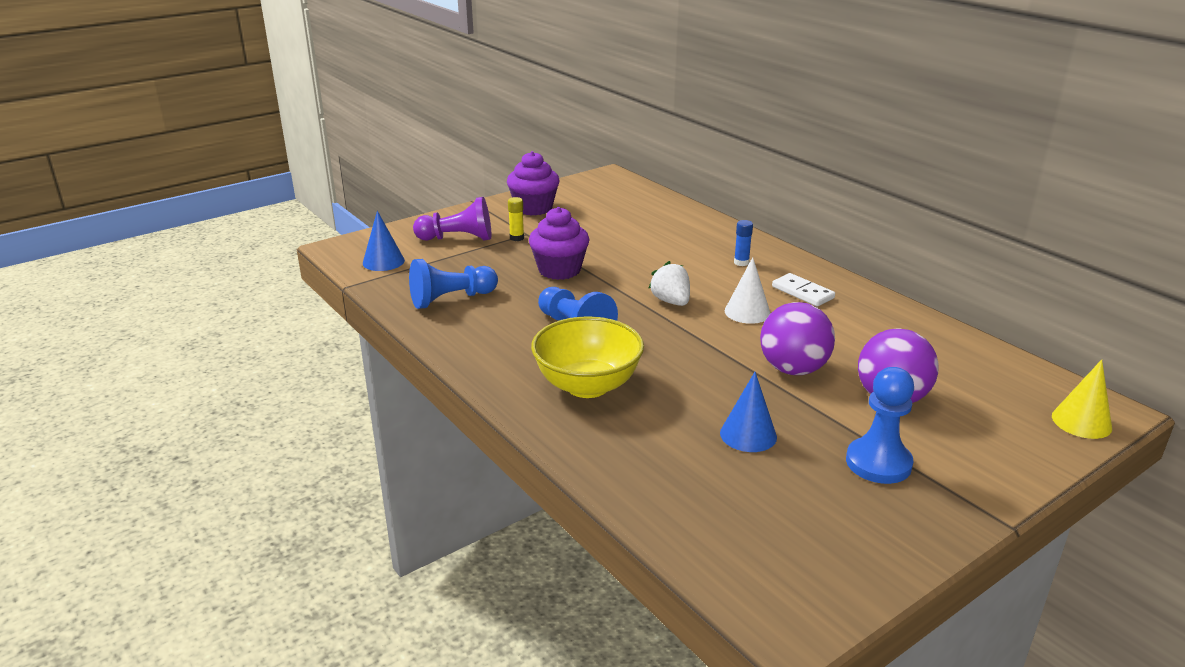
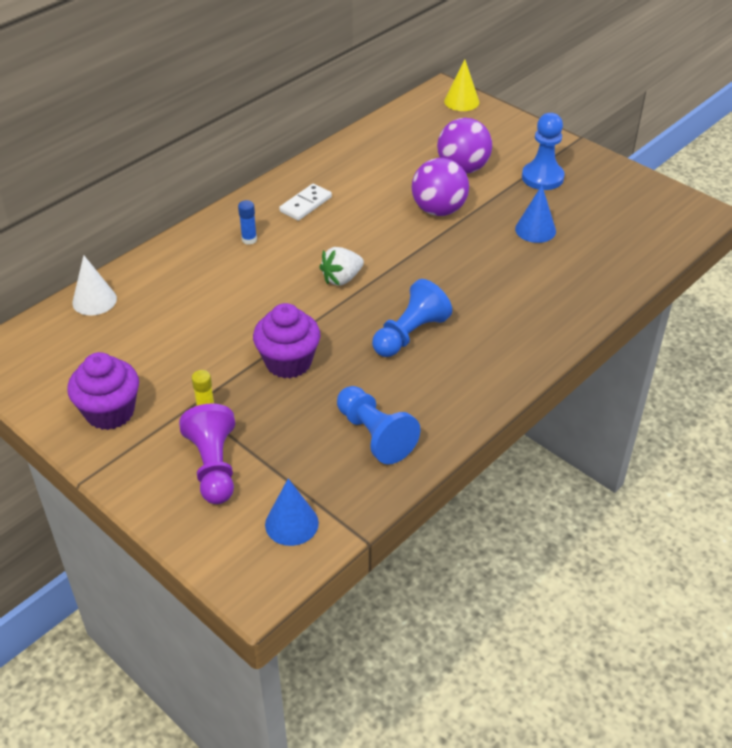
camera: 100 degrees left, 15 degrees up
yellow bowl [531,316,644,398] -> none
white cone [725,257,771,324] -> white cone moved to [72,255,117,316]

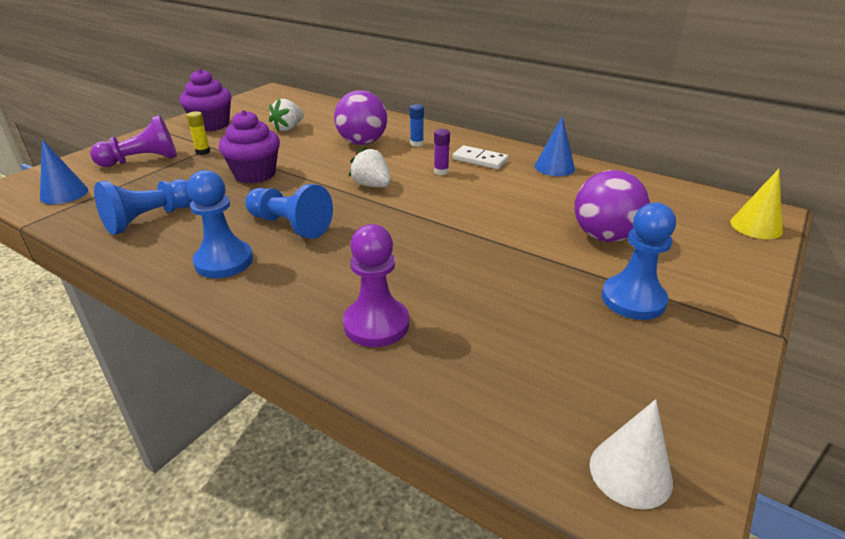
camera: 80 degrees right, 10 degrees down
white cone [72,255,117,316] -> white cone moved to [590,399,673,509]
purple ball [412,158,469,216] -> purple ball moved to [334,90,387,145]
blue cone [515,185,556,243] -> blue cone moved to [535,116,575,176]
none -> blue pawn [187,170,253,278]
none -> white strawberry [269,99,304,131]
none -> purple pawn [343,224,409,347]
none -> purple glue stick [434,129,450,175]

